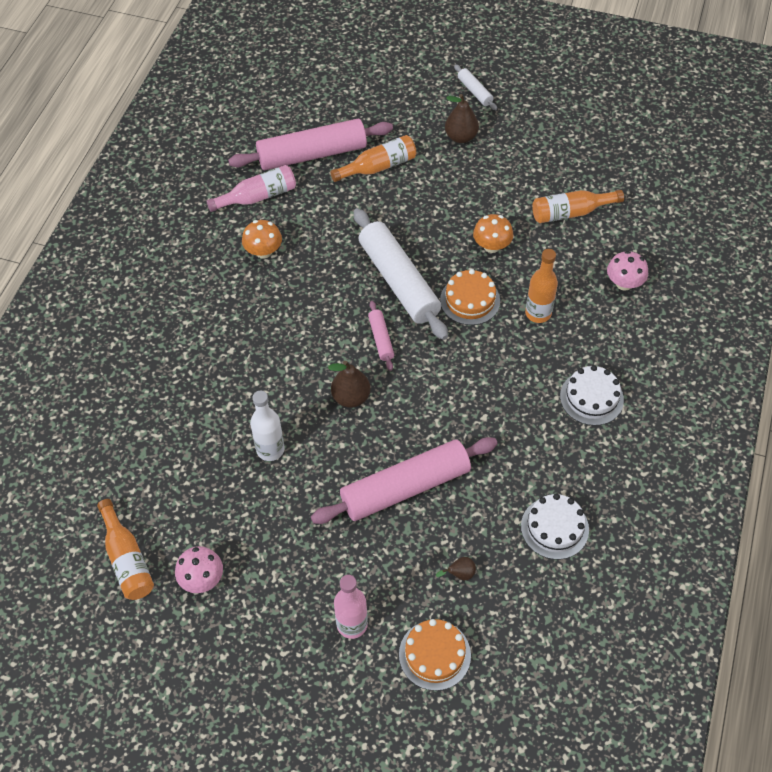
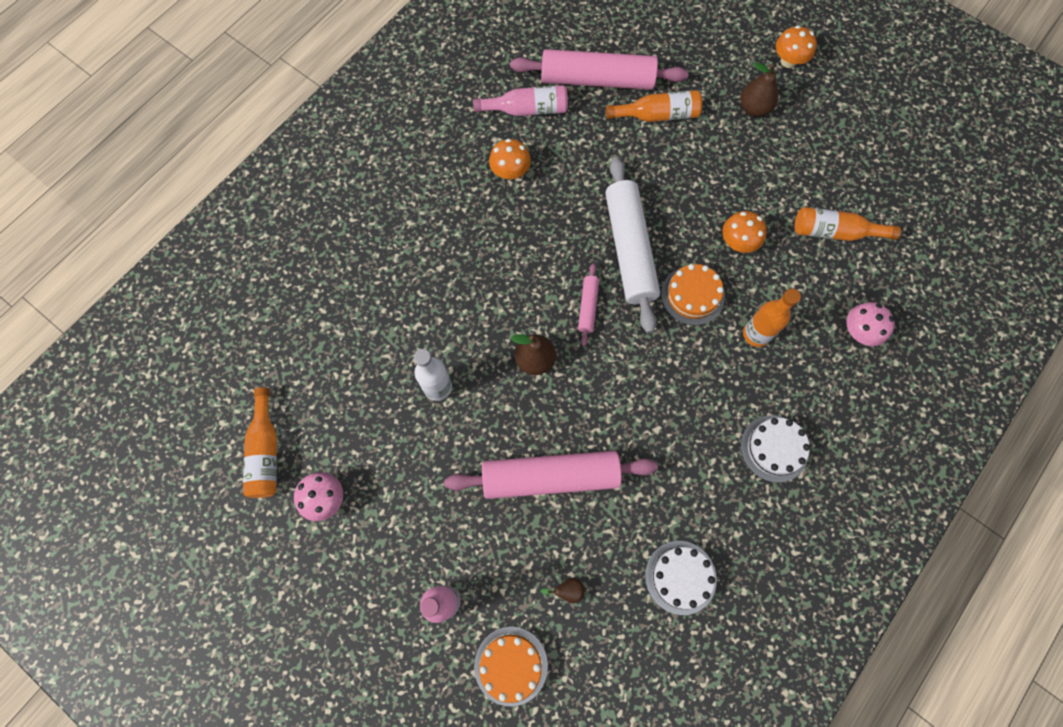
camera: 20 degrees right, 15 degrees up
white rolling pin [454,64,497,110] -> orange mushroom [776,25,817,68]

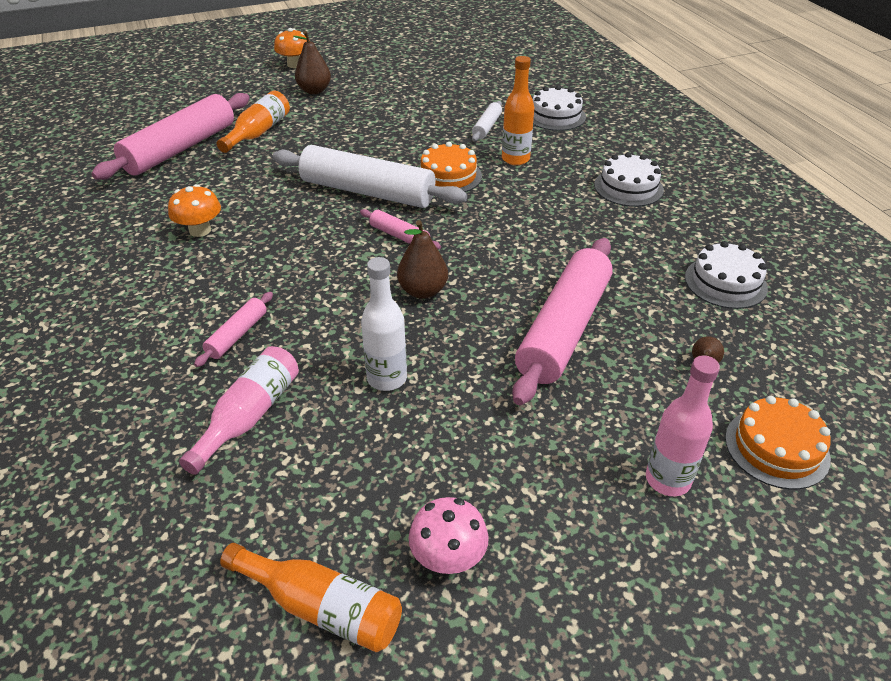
camera: 60 degrees left, 30 degrees down
pink bottle [473,85,568,116] -> pink bottle moved to [179,346,299,475]
orange mushroom [722,211,767,253] -> none
orange bottle [795,207,901,241] -> none
pink mushroom [846,302,895,346] -> white cake [533,86,586,131]
none -> pink rolling pin [194,292,273,367]
none -> white rolling pin [472,101,502,141]

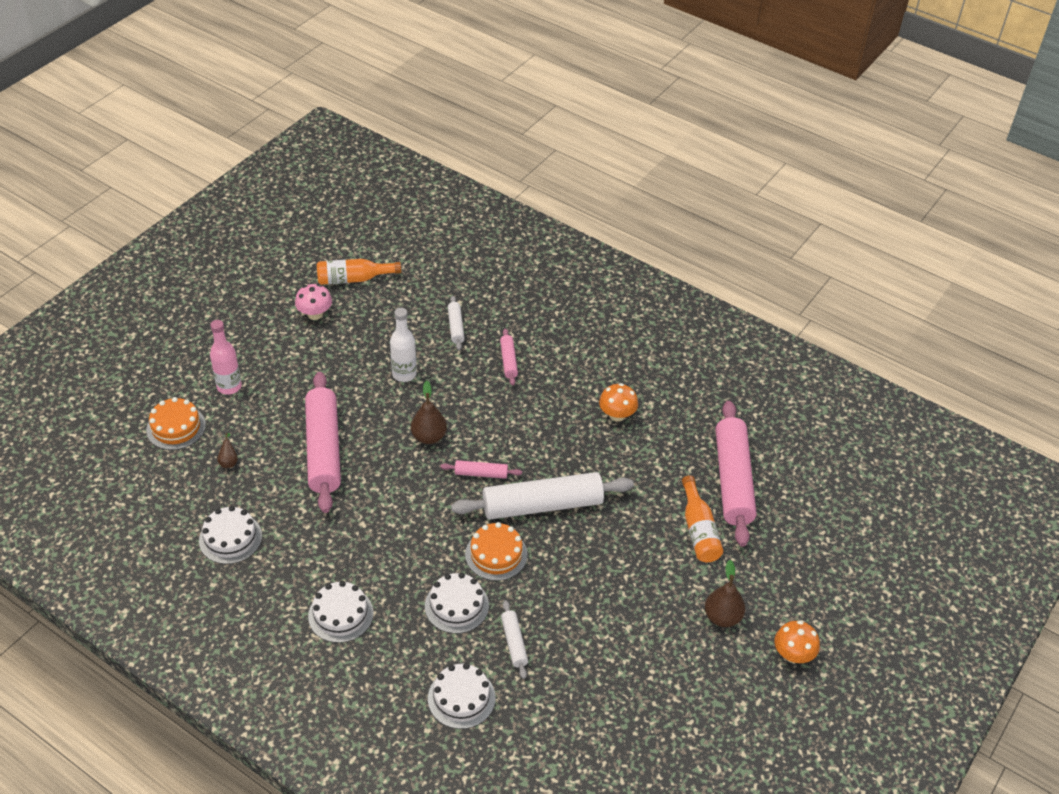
camera: 145 degrees right, 5 degrees up
pink bottle [179,346,299,475] -> white rolling pin [448,296,465,350]
orange bottle [502,56,534,165] -> white cake [425,573,489,634]

